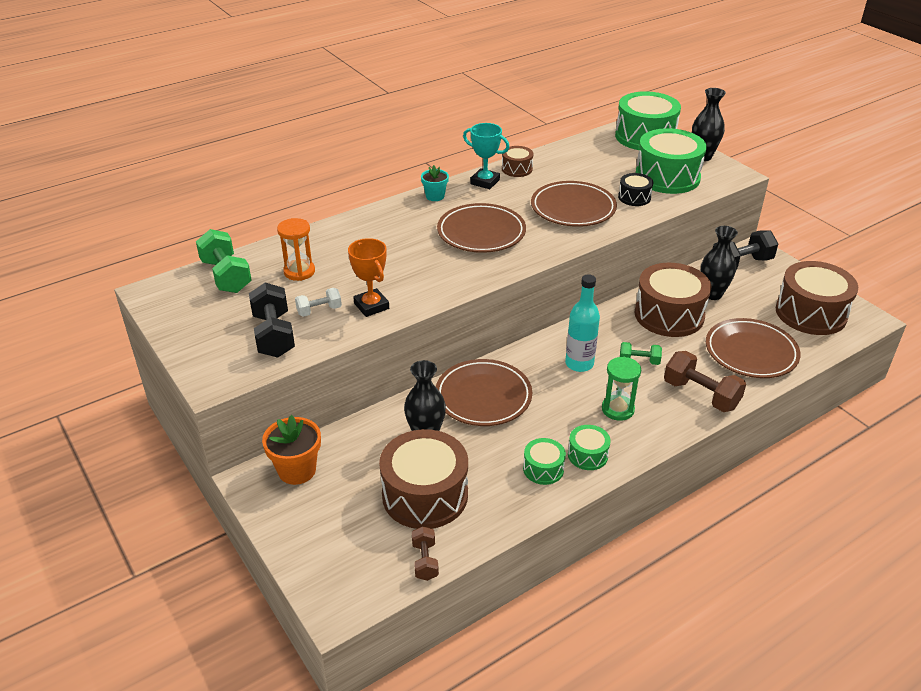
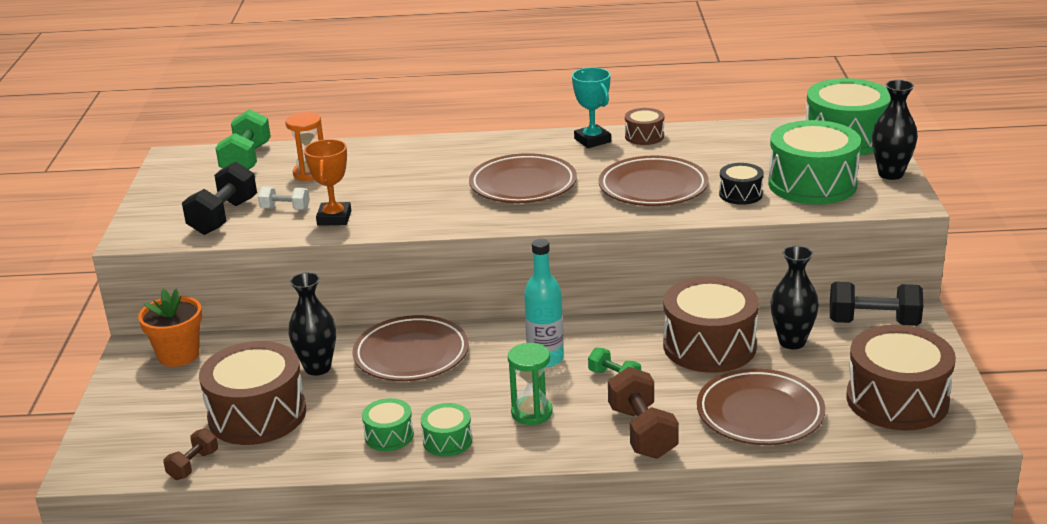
camera: 35 degrees right, 10 degrees down
turquoise flower pot [421,165,449,201] -> none

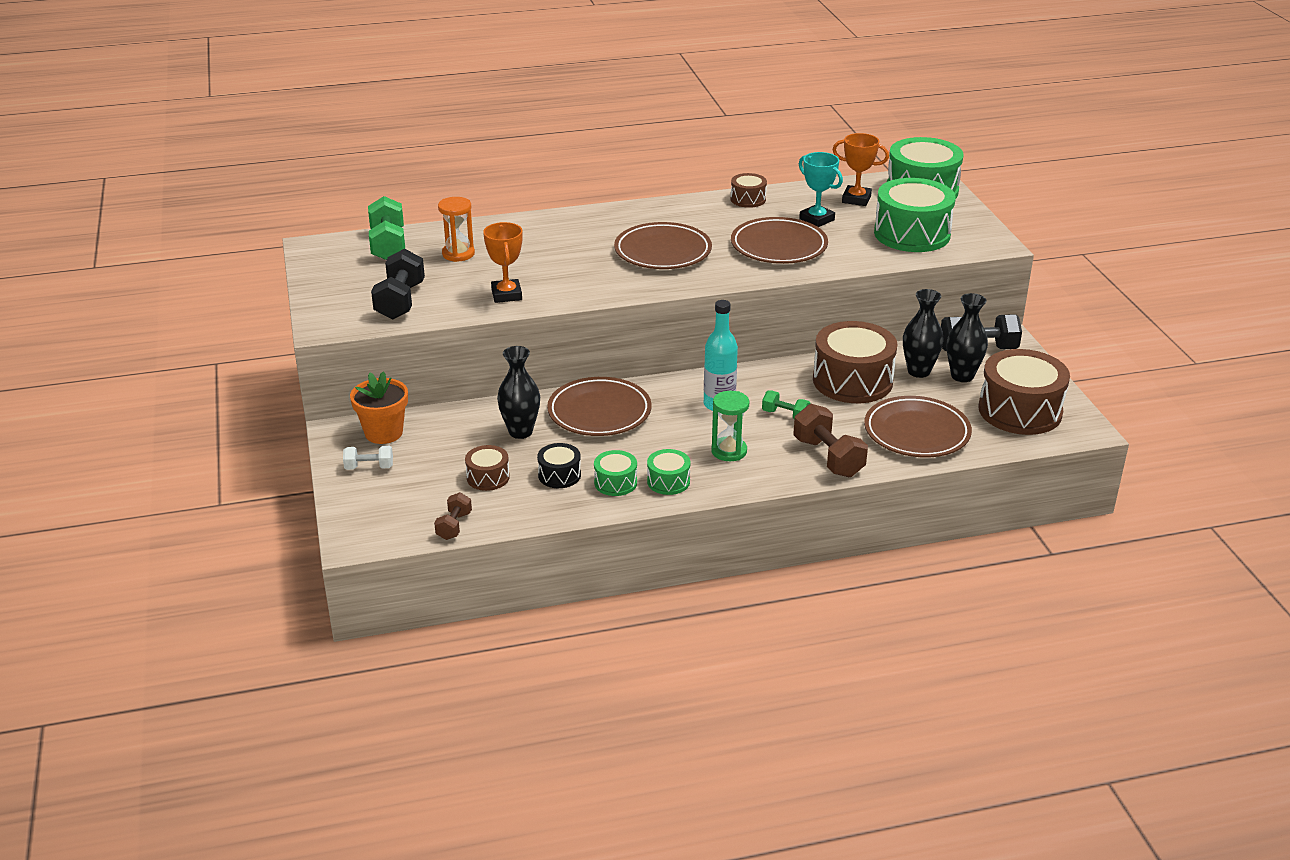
camera: 15 degrees left, 5 degrees up
brown drum [199,341,306,445] -> brown drum [465,445,510,491], size x0.49
white dumbbell [258,186,310,210] -> white dumbbell moved to [343,446,393,470]
turquoise trophy [572,67,611,148] -> turquoise trophy moved to [799,152,843,227]
black drum [719,163,764,205] -> black drum moved to [537,443,581,488]
black vase [872,80,918,180] -> black vase moved to [946,293,988,382]
none -> orange trophy [833,133,889,206]

